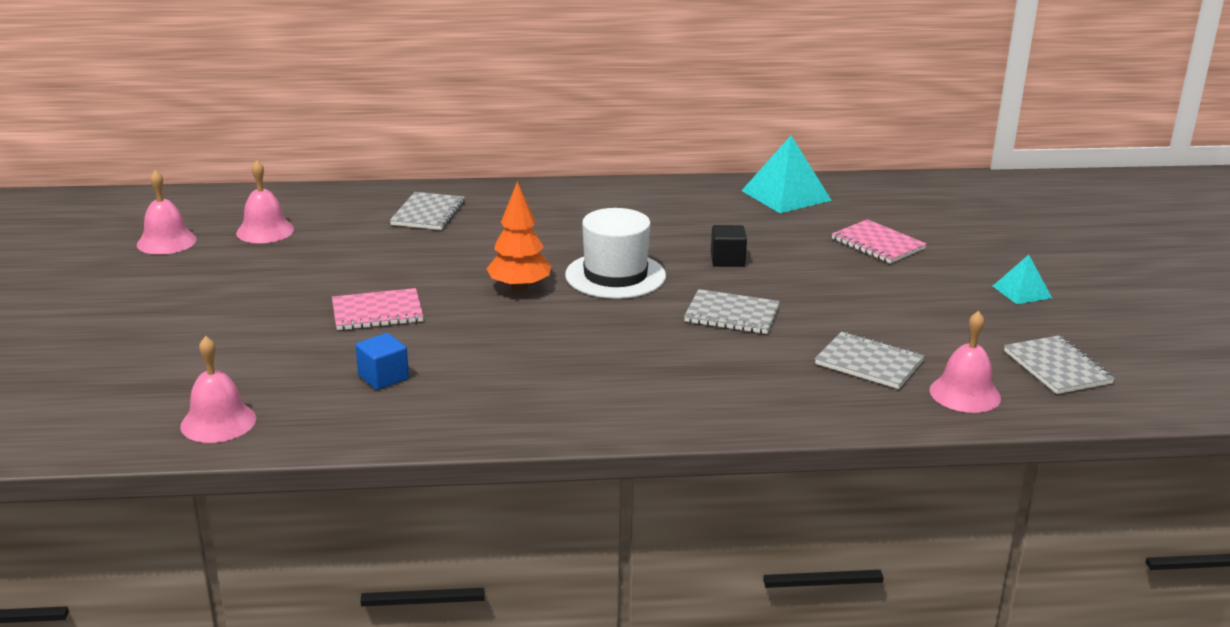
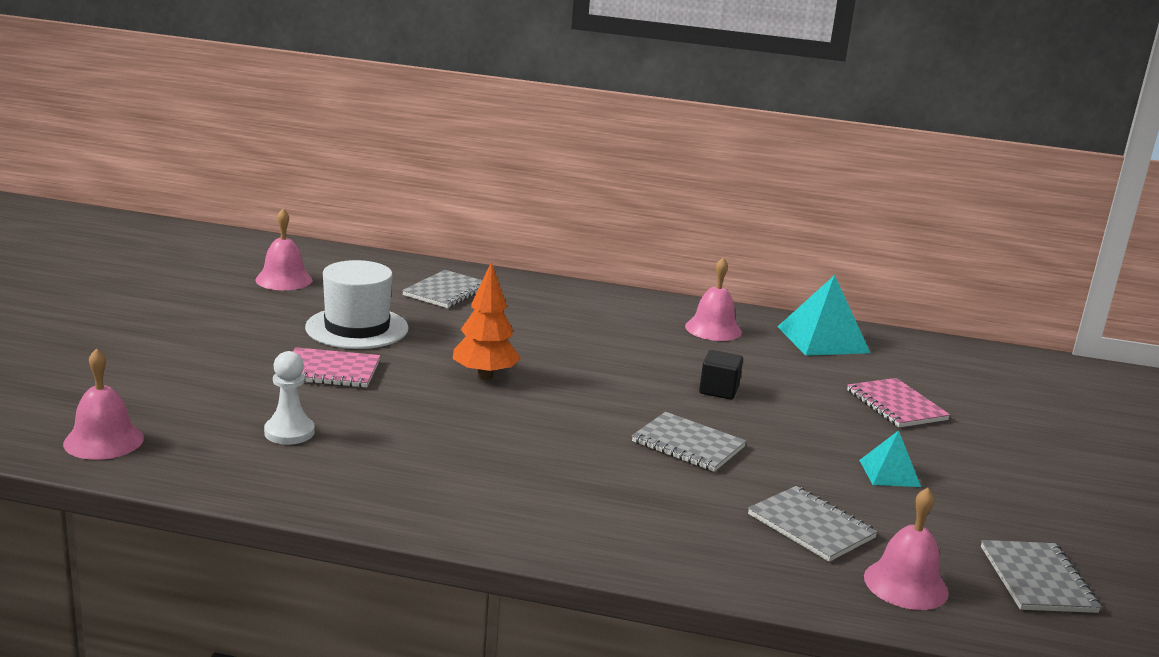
camera: 15 degrees right, 5 degrees down
pink bell [137,170,197,255] -> pink bell moved to [685,257,742,341]
blue cube [356,333,409,390] -> white pawn [264,351,315,445]
white hat [565,208,666,299] -> white hat moved to [305,260,409,349]
turquoise pyramid [993,255,1052,304] -> turquoise pyramid moved to [859,430,921,487]

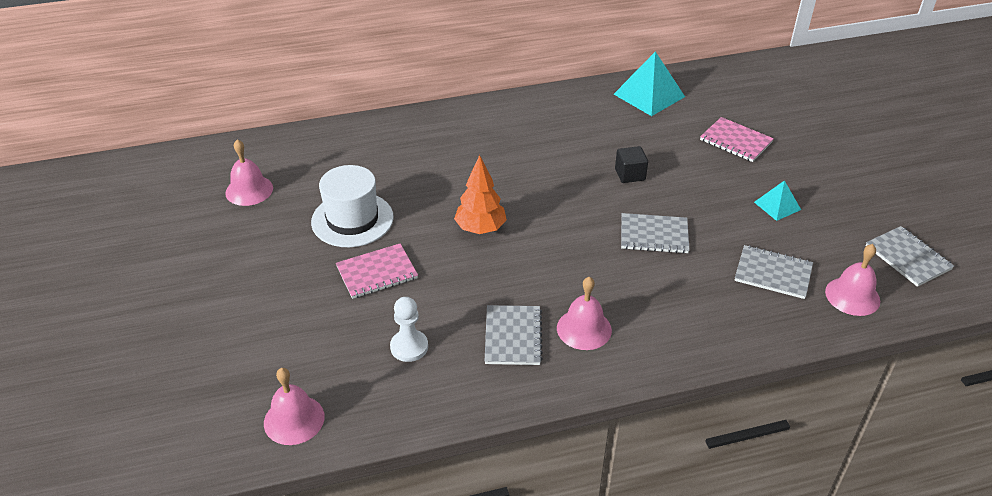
camera: 25 degrees left, 20 degrees up
grey notebook [402,270,482,308] -> grey notebook moved to [485,305,543,365]
pink bell [685,257,742,341] -> pink bell moved to [557,277,612,350]

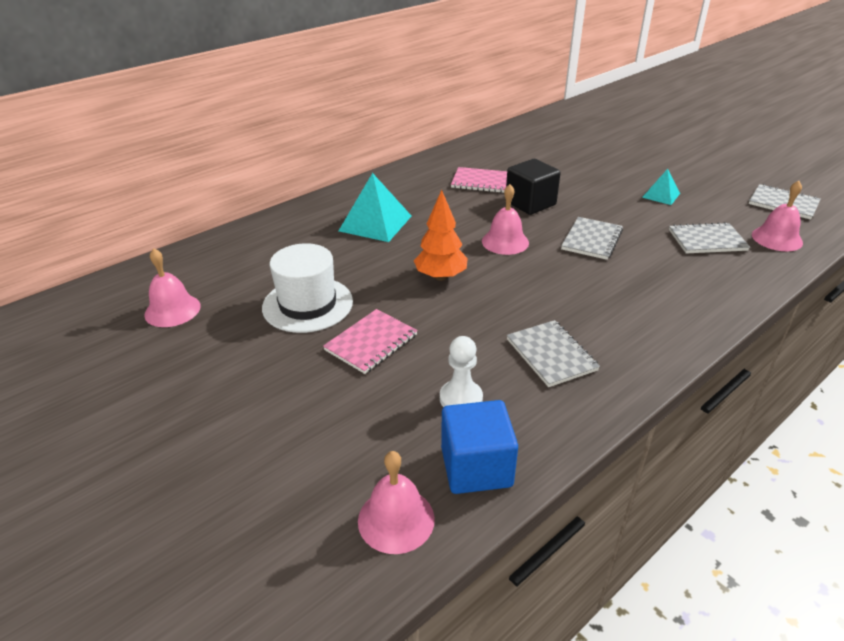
camera: 25 degrees left, 5 degrees down
pink bell [557,277,612,350] -> pink bell moved to [482,184,529,255]
turquoise pyramid [614,52,685,116] -> turquoise pyramid moved to [339,173,411,242]
black cube [615,146,648,183] -> black cube [505,159,561,215], size x1.58
grey notebook [621,213,690,254] -> grey notebook turned 45 degrees counterclockwise [561,217,623,260]
pink notebook [700,117,774,162] -> pink notebook moved to [451,167,507,193]
none -> blue cube [441,400,518,494]

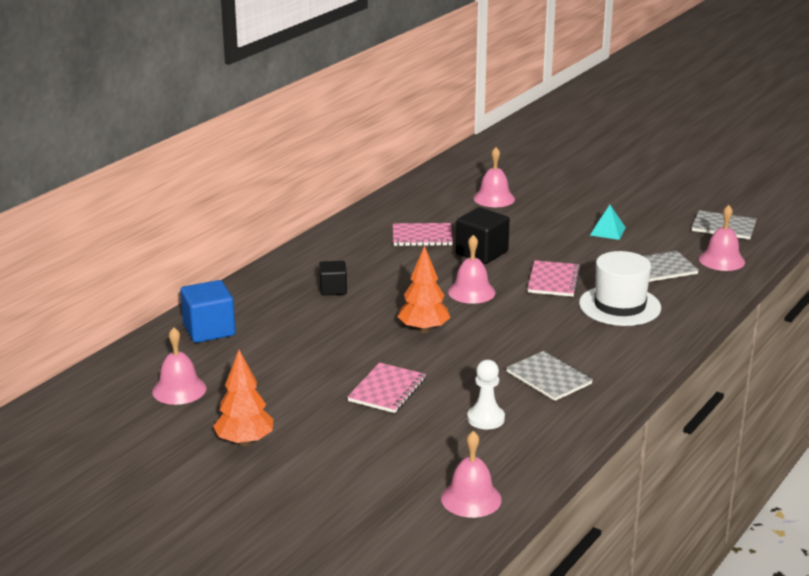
camera: 15 degrees left, 10 degrees down
white hat [262,243,353,333] -> white hat moved to [579,251,661,326]
turquoise pyramid [339,173,411,242] -> black cube [319,261,347,296]
blue cube [441,400,518,494] -> blue cube moved to [180,280,236,343]
grey notebook [561,217,623,260] -> pink notebook [527,260,580,297]
none -> orange tree [213,350,273,446]
none -> pink bell [474,147,515,207]

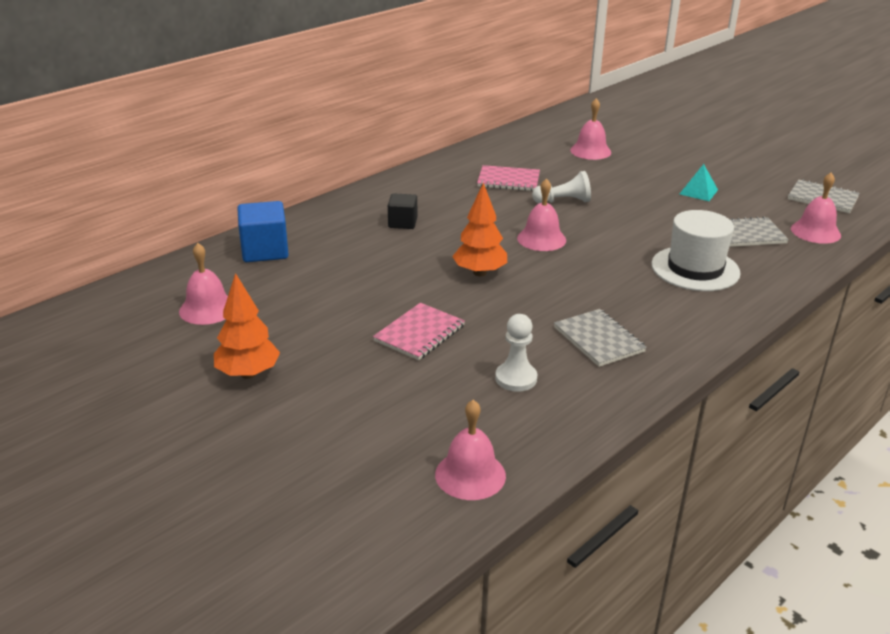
camera: 10 degrees right, 5 degrees up
black cube [456,207,510,264] -> white pawn [532,171,591,203]
pink notebook [527,260,580,297] -> none

